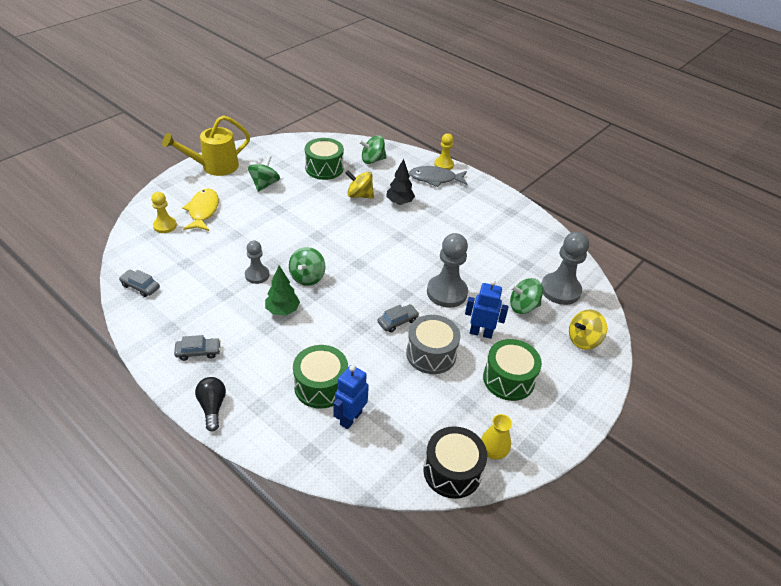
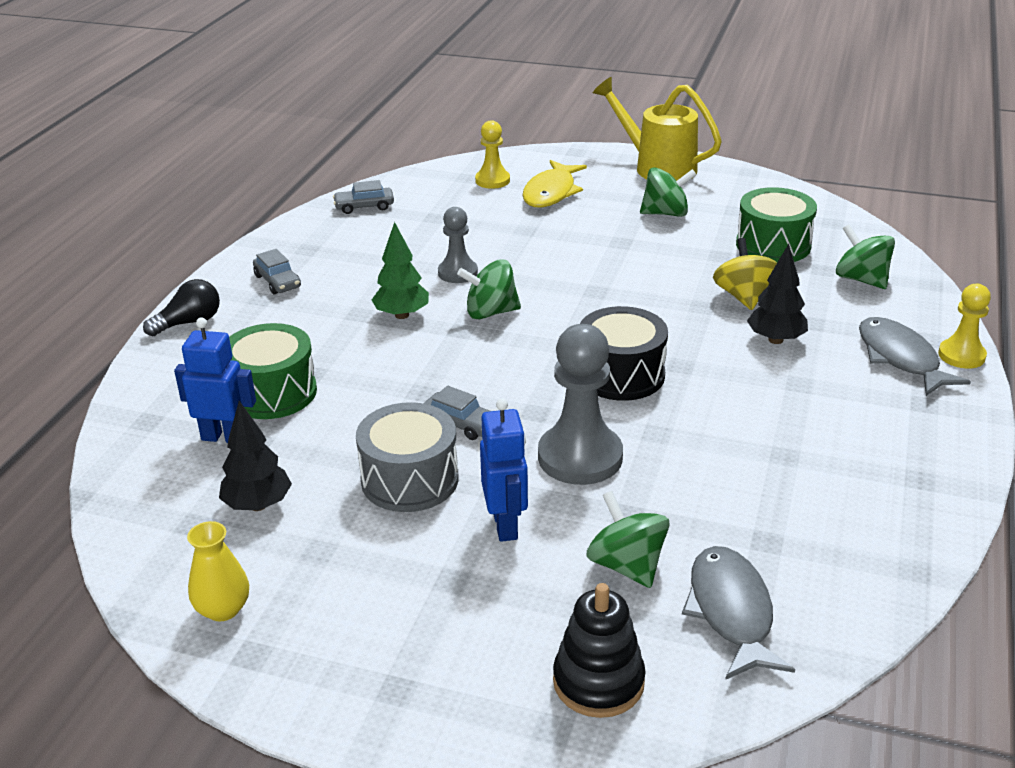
camera: 70 degrees right, 10 degrees down
grey car [119,270,160,297] -> grey car turned 105 degrees counterclockwise [333,180,394,214]
yellow fish [182,189,219,231] -> yellow fish turned 135 degrees clockwise [522,160,587,207]
black drum [423,426,487,499] -> black drum moved to [580,306,668,401]
green drum [483,339,542,401] -> none
grey pawn [541,232,589,305] -> grey fish [682,546,795,680]
yellow spinning top [569,310,607,350] -> black stacking toy [553,583,646,718]
none -> black tree [219,401,292,511]

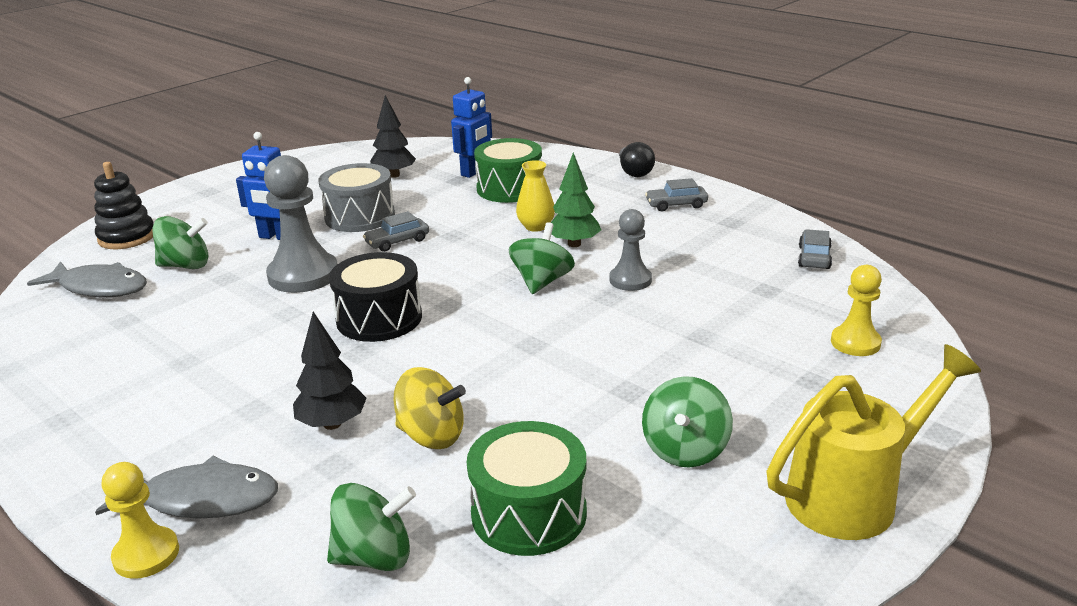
camera: 115 degrees right, 5 degrees down
yellow vase [187,521,249,622] -> yellow vase moved to [516,160,555,232]
yellow fish [522,160,587,207] -> none

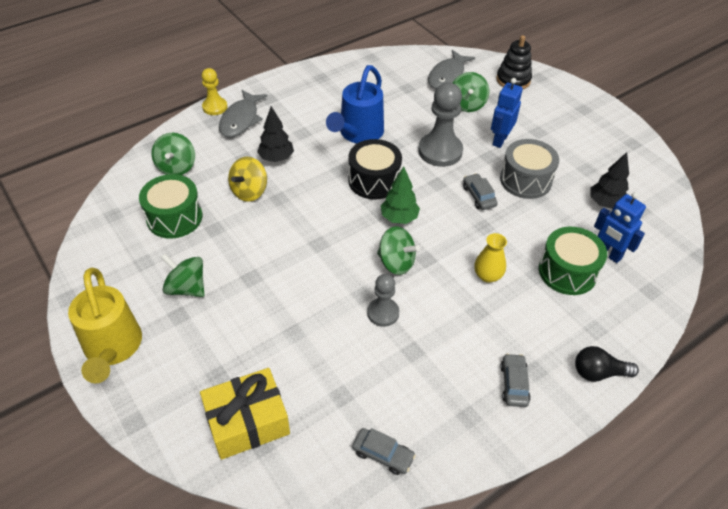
camera: 100 degrees right, 20 degrees up
green tree [551,153,601,247] -> green tree moved to [381,166,420,224]
yellow pawn [831,265,882,356] -> yellow gift [200,368,290,460]
none -> blue watering can [326,65,384,143]

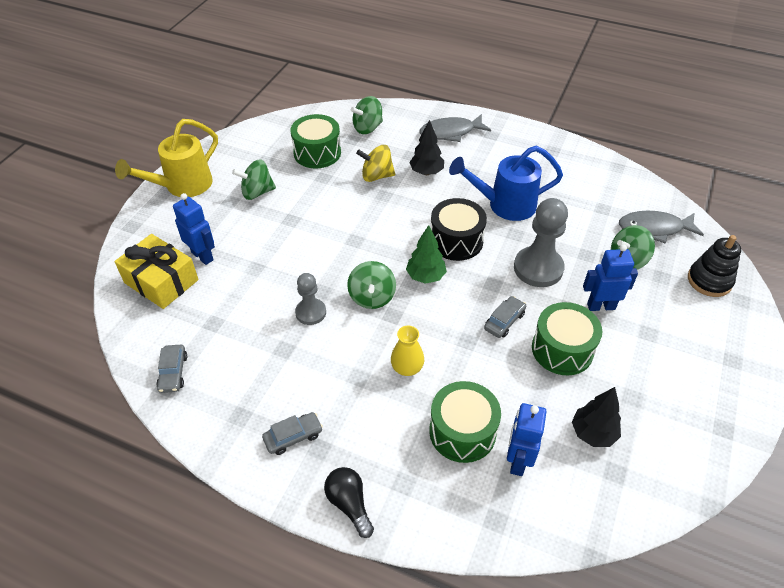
camera: 60 degrees right, 0 degrees up
green spinning top [160,254,204,297] -> green spinning top turned 105 degrees counterclockwise [232,159,276,200]
yellow pawn [202,68,228,115] -> none
grey drum [500,139,559,199] -> green drum [532,302,602,375]
none -> blue robot [173,193,215,265]

